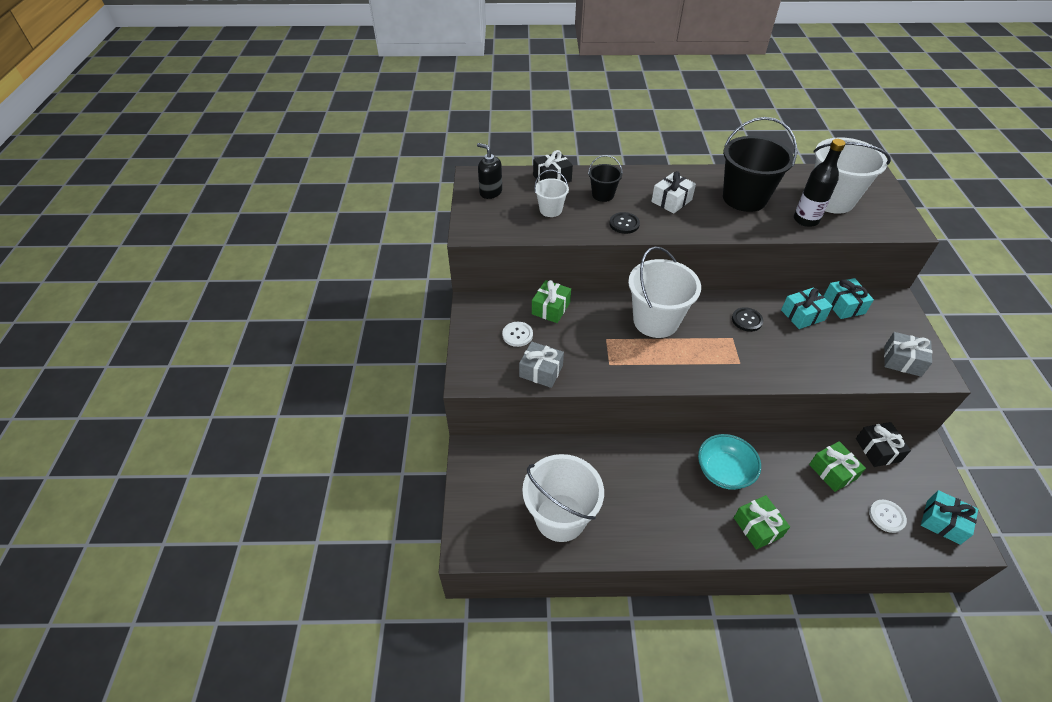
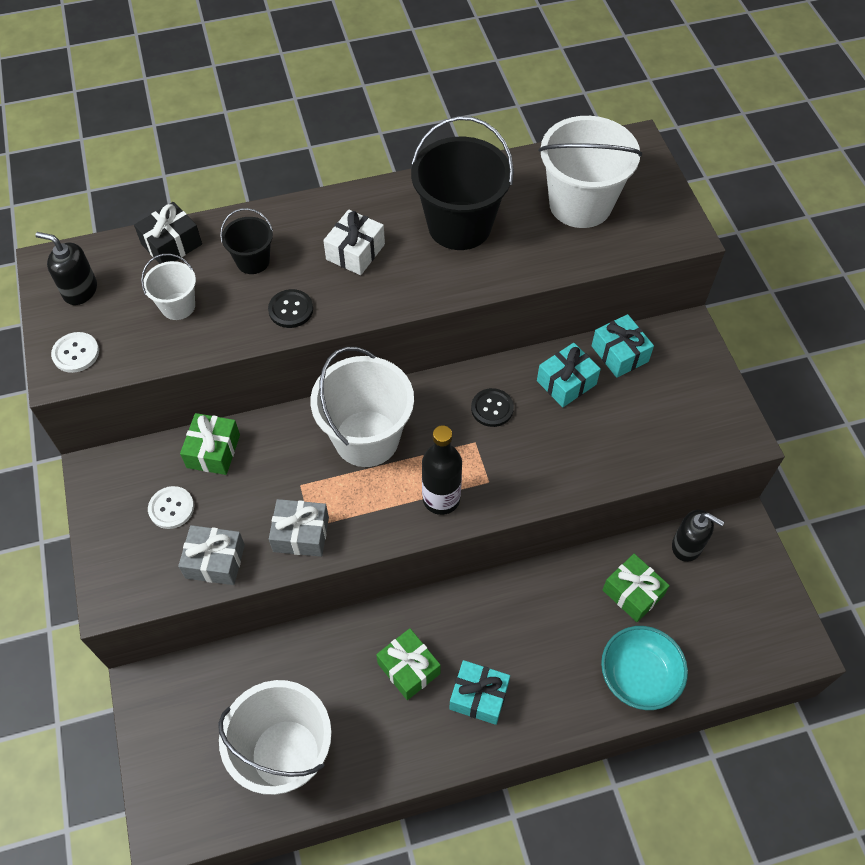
camera: 15 degrees left, 10 degrees up
turquoise bowl [698,434,761,490] -> turquoise bowl moved to [601,626,688,710]
green gift [734,495,790,550] -> green gift moved to [376,628,441,700]
black bottle [794,139,846,227] -> black bottle moved to [422,425,462,515]
black gift [856,422,911,467] -> black soap dispenser [672,510,724,562]
white button [869,500,907,533] -> white button moved to [51,332,99,373]
grey gift [884,332,932,377] -> grey gift moved to [269,499,329,557]
turquoise gift [921,490,978,545] -> turquoise gift moved to [449,660,510,725]

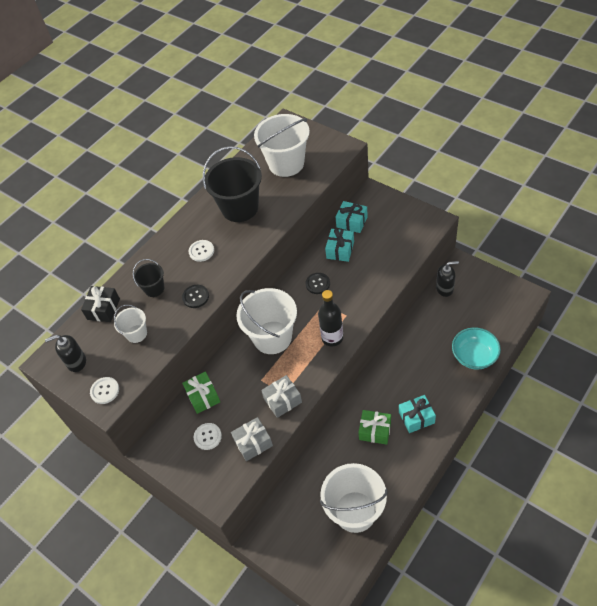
camera: 30 degrees left, 5 degrees down
white gift [323,210,385,275] -> white button [189,240,214,262]
green gift [603,554,670,622] -> none

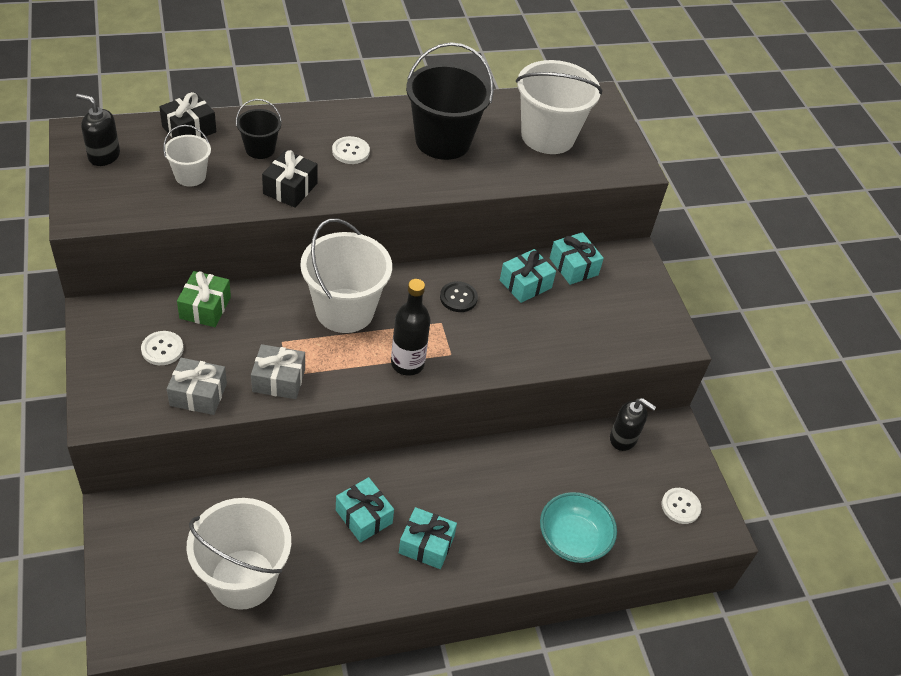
camera: 25 degrees right, 5 degrees down
white button [90,377,119,404] -> white button moved to [662,488,701,524]
black button [182,285,209,308] -> black gift [262,150,317,208]
green gift [358,410,391,445] -> turquoise gift [336,477,394,543]

